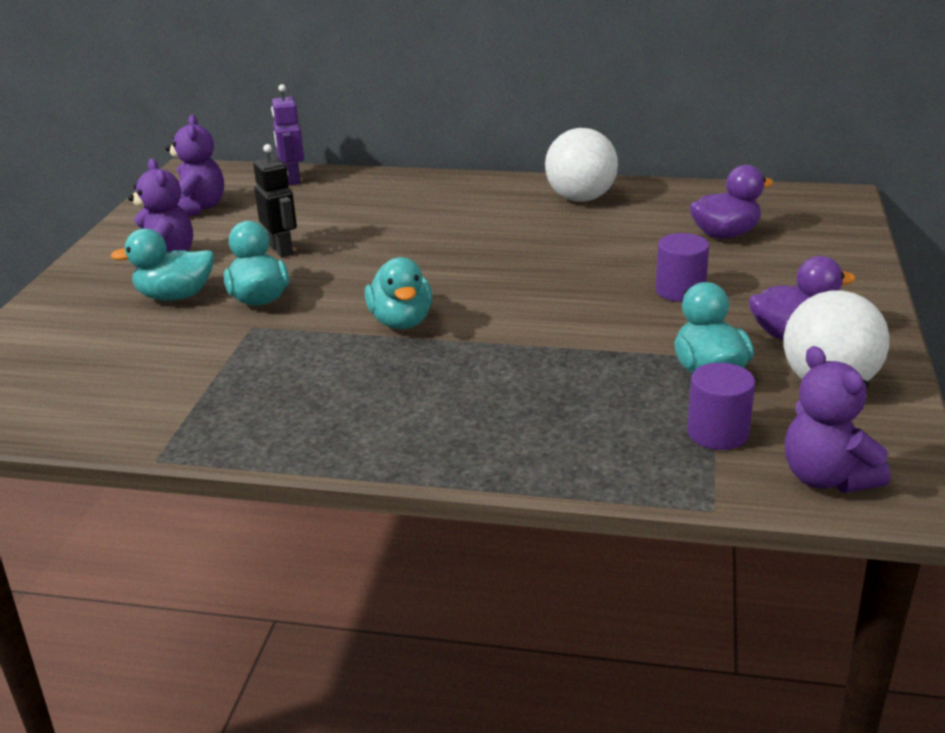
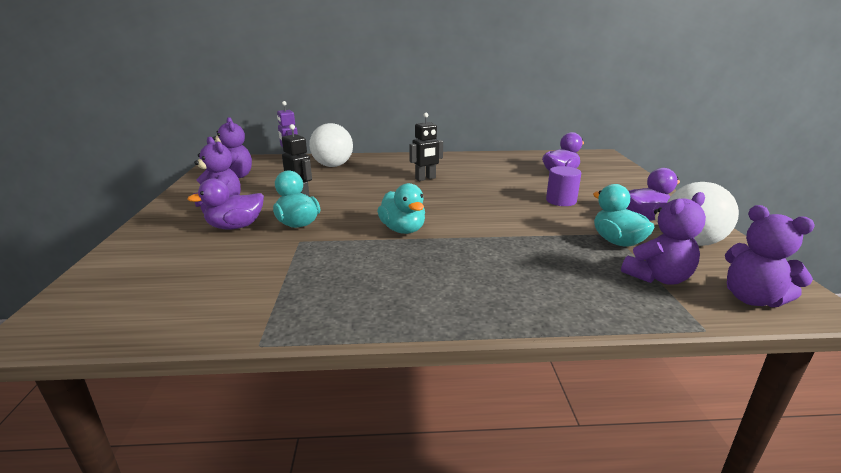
camera: 15 degrees left, 5 degrees down
turquoise duck [110,228,214,301] -> purple duck [187,178,264,230]
white ball [545,128,618,202] -> white ball moved to [309,123,353,167]
purple cylinder [687,363,755,450] -> purple teddy bear [621,192,706,285]
none -> black robot [409,113,443,181]

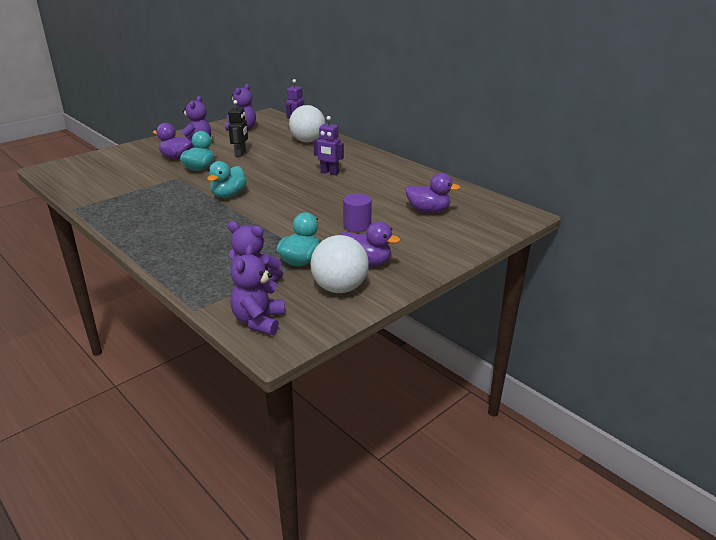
camera: 50 degrees right, 5 degrees up
black robot [409,113,443,181] -> purple robot [313,116,344,175]

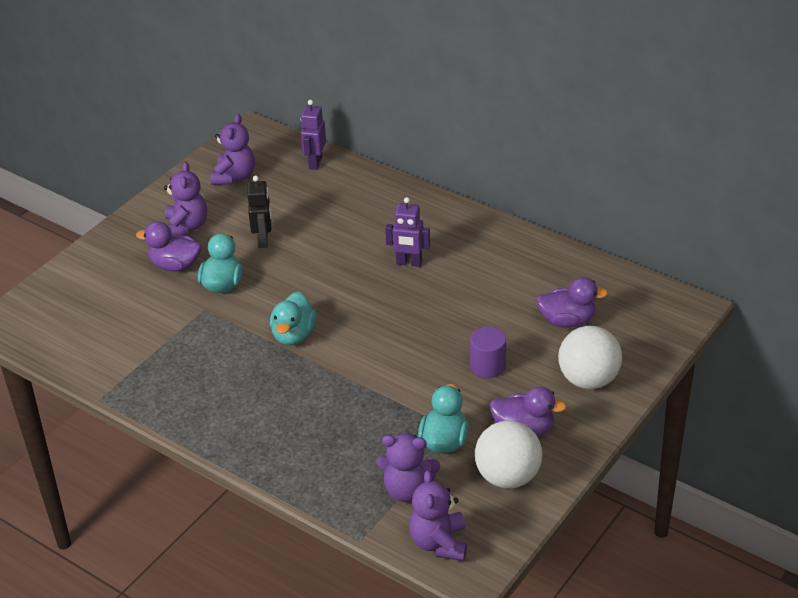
camera: 10 degrees left, 10 degrees up
white ball [289,105,325,143] -> white ball moved to [558,326,622,389]

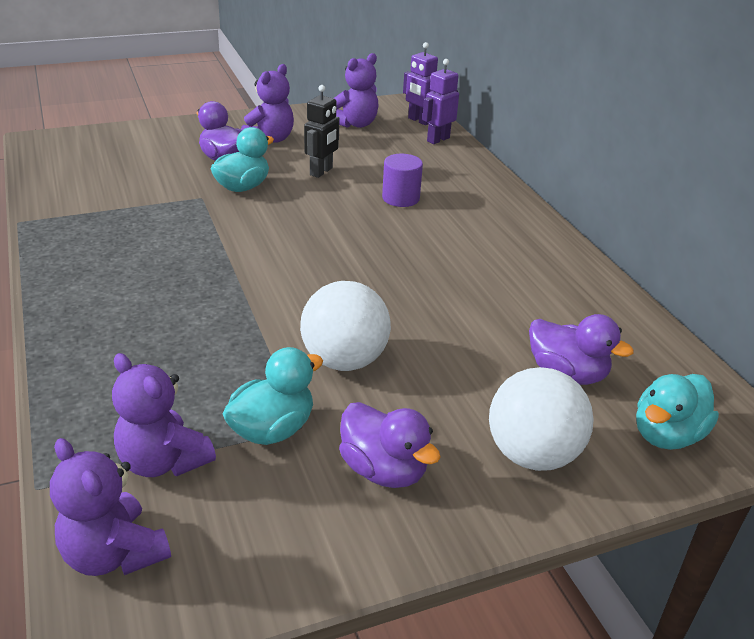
camera: 30 degrees right, 5 degrees down
turquoise duck [270,291,317,345] -> turquoise duck moved to [636,374,719,450]
purple robot [385,197,430,267] -> purple robot moved to [403,42,438,125]
purple teddy bear [409,470,467,561] -> purple teddy bear turned 75 degrees counterclockwise [50,438,171,576]
purple cylinder [470,327,506,378] -> purple cylinder moved to [382,154,423,207]
white ball [475,421,542,488] -> white ball moved to [300,281,391,371]

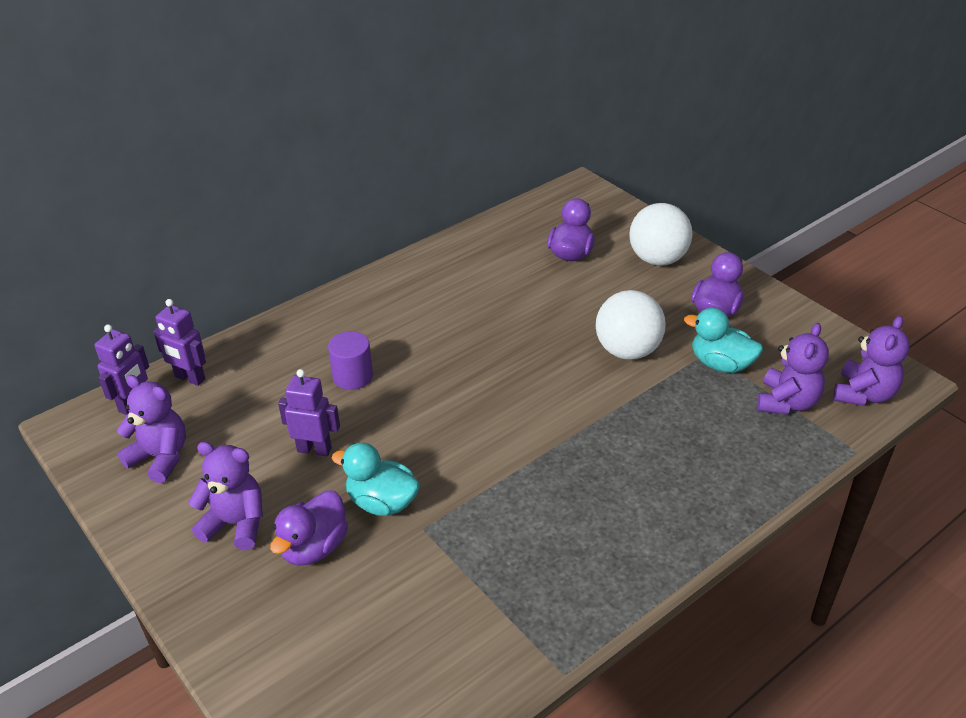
camera: 105 degrees left, 5 degrees up
black robot [304,85,339,178] -> purple robot [278,369,340,457]
turquoise duck [636,374,719,450] -> none

